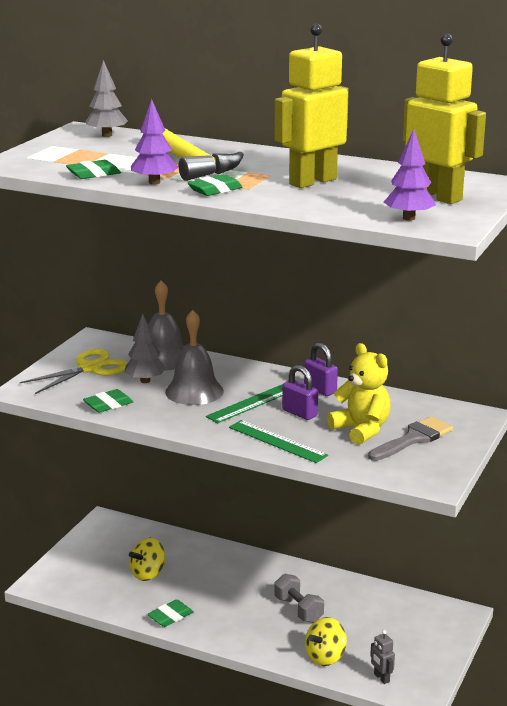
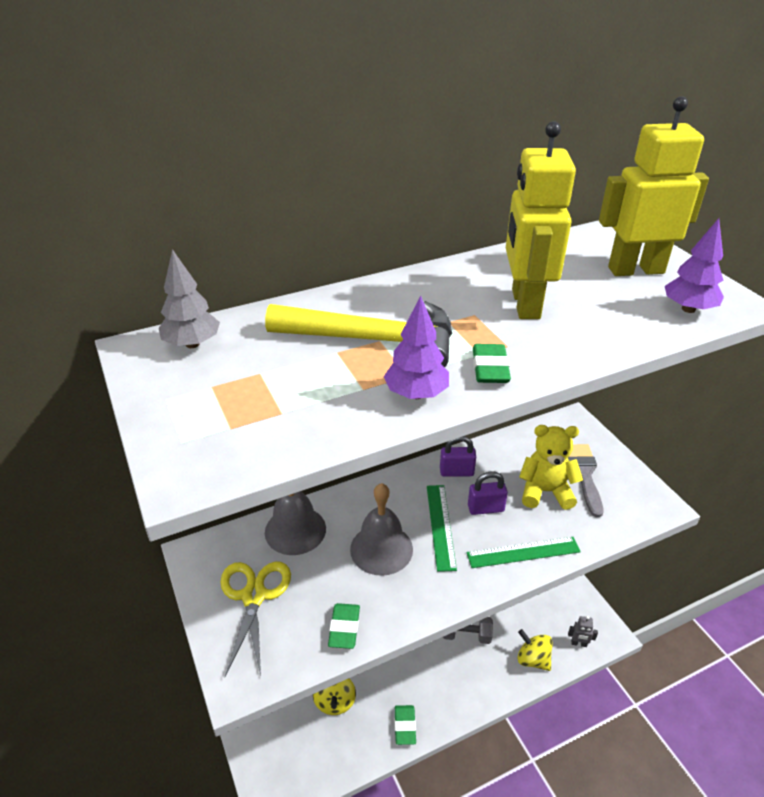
camera: 50 degrees left, 15 degrees up
green eraser [66,160,121,179] -> none
grey tree [124,314,166,383] -> none
yellow spinning top [305,617,347,666] -> yellow spinning top turned 135 degrees clockwise [517,629,553,671]

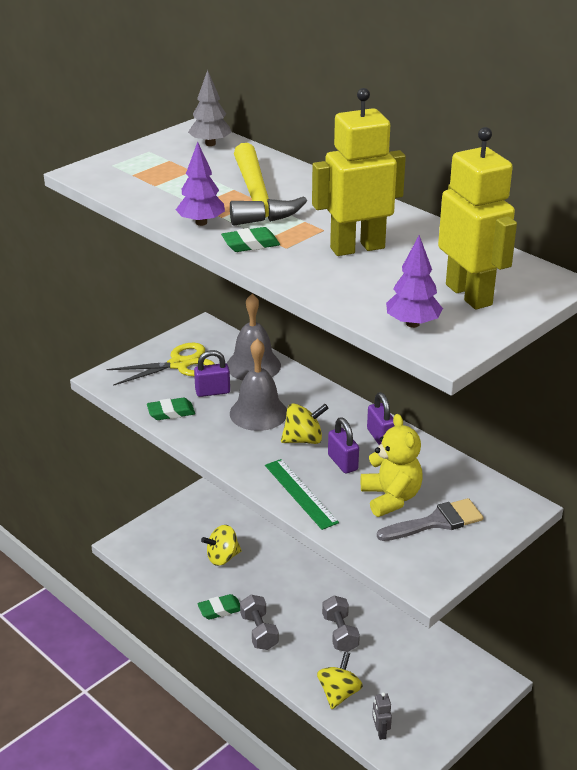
camera: 70 degrees right, 5 degrees down
green ruler [427,485,457,572] -> yellow spinning top [281,403,329,444]
none -> purple padlock [194,350,230,397]
none -> grey dumbbell [240,595,279,650]

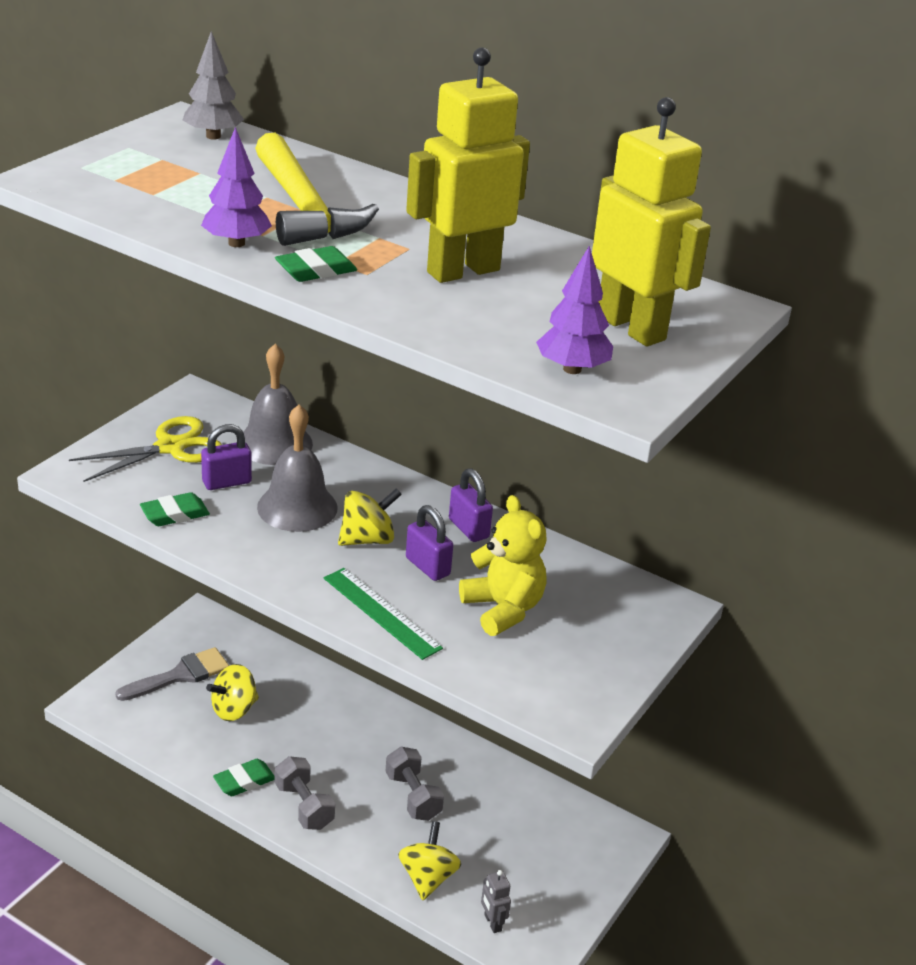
camera: 15 degrees left, 0 degrees up
grey brush [377,498,483,541] -> grey brush moved to [115,647,229,701]

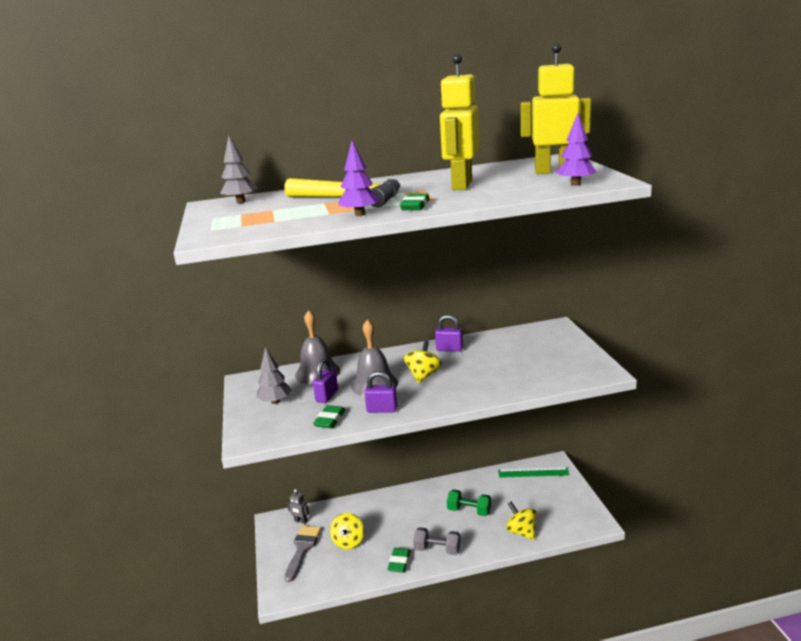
camera: 40 degrees left, 10 degrees down
yellow scissors [69,416,222,482] -> grey tree [256,347,292,404]
green ruler [324,568,443,660] -> green ruler moved to [498,467,569,478]
grey dumbbell [385,747,444,821] -> green dumbbell [447,489,491,516]
purple padlock [406,505,453,581] -> purple padlock moved to [364,371,397,413]
yellow teddy bear [459,495,547,636] -> none
grey robot [481,870,511,933] -> grey robot moved to [287,489,309,524]

